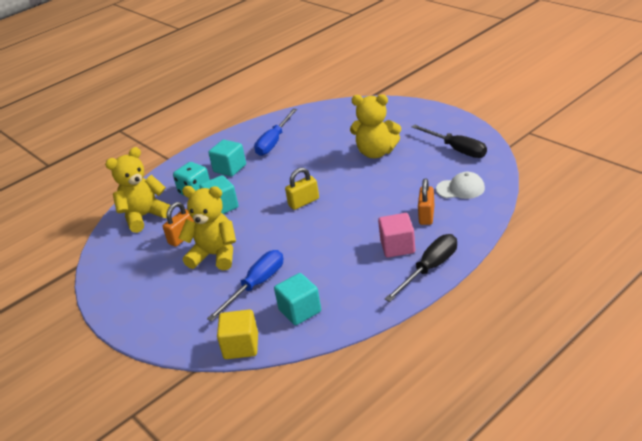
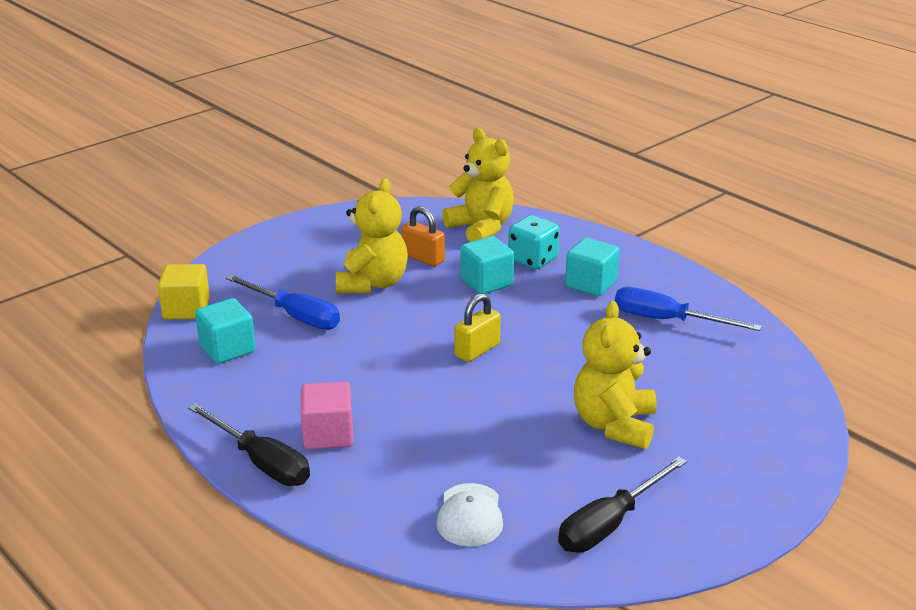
camera: 85 degrees right, 5 degrees down
yellow padlock [285,167,319,210] -> yellow padlock turned 75 degrees clockwise [455,293,501,362]
orange padlock [418,178,434,225] -> none

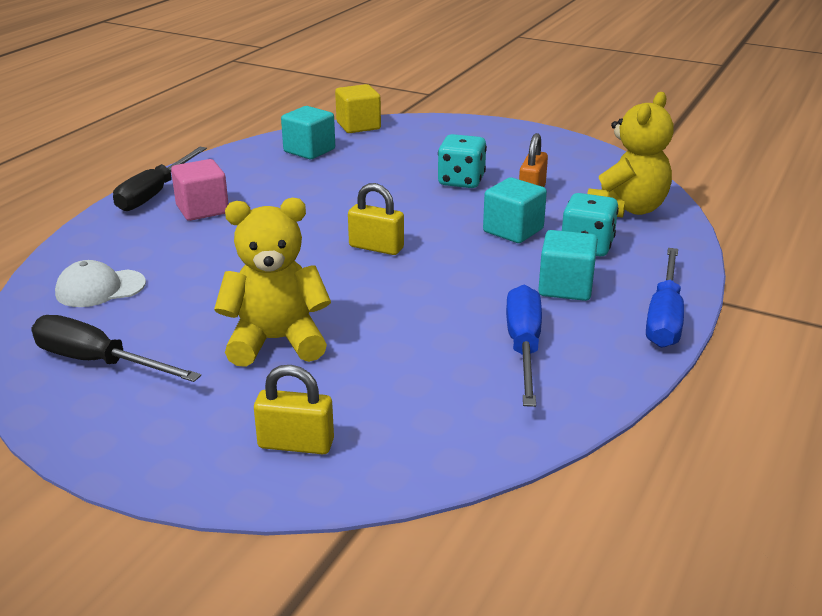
camera: 70 degrees right, 0 degrees up
blue screwdriver [226,275,340,330] -> blue screwdriver moved to [646,248,684,348]
yellow teddy bear [336,178,408,293] -> turquoise dice [438,134,487,188]
none -> yellow padlock [254,365,334,454]

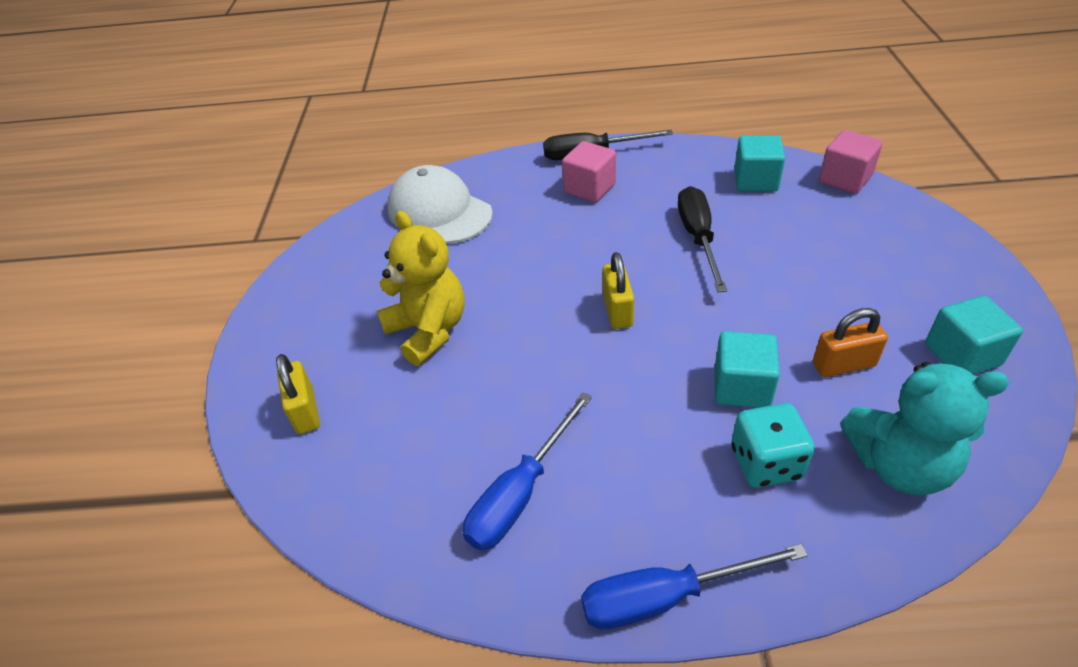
camera: 65 degrees right, 15 degrees up
black screwdriver [31,315,201,382] -> black screwdriver moved to [678,186,727,292]
white cap [55,260,146,307] -> white cap [388,165,493,244], size x1.69
yellow cube [335,84,381,133] -> pink cube [819,130,883,194]
turquoise dice [438,134,487,188] -> none
blue screwdriver [506,285,542,407] -> blue screwdriver turned 150 degrees clockwise [463,392,592,550]
turquoise cube [538,230,598,301] -> turquoise cube moved to [925,296,1023,374]
yellow teddy bear [587,92,674,218] -> turquoise teddy bear [840,362,1009,495]

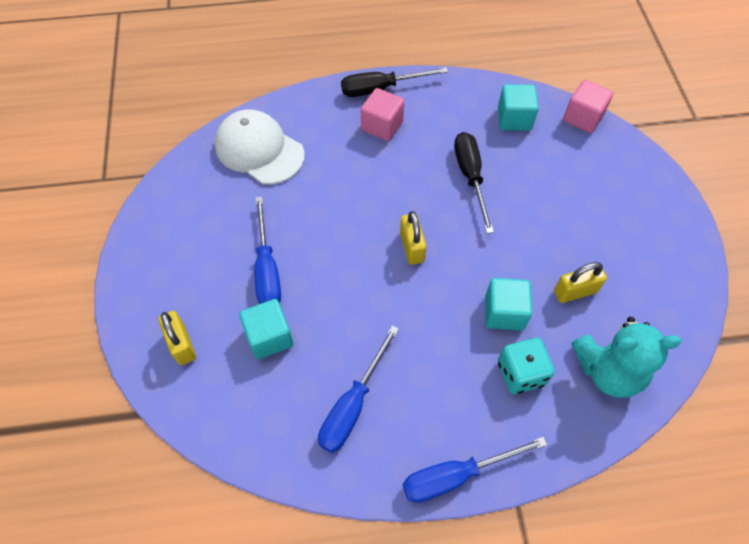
camera: 10 degrees left, 15 degrees up
yellow teddy bear [377,211,465,366] -> blue screwdriver [254,197,281,304]
orange padlock [813,308,888,377] -> yellow padlock [554,262,607,303]
turquoise cube [925,296,1023,374] -> turquoise cube moved to [239,299,293,359]

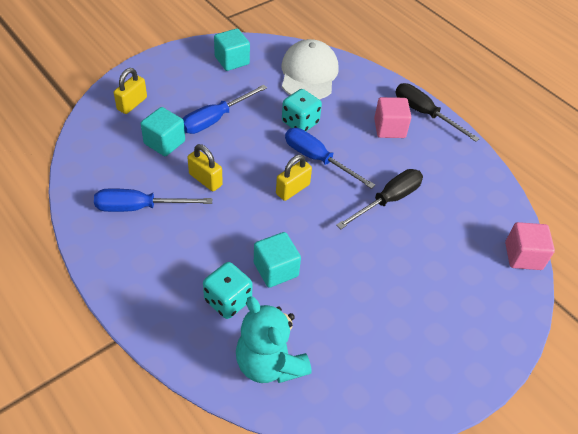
camera: 55 degrees right, 10 degrees down
blue screwdriver [403,437,547,503] -> blue screwdriver moved to [285,128,375,189]
turquoise cube [498,84,539,131] -> turquoise cube moved to [214,28,250,71]
yellow padlock [554,262,607,303] -> yellow padlock moved to [187,144,223,191]
none -> turquoise dice [282,89,322,131]

